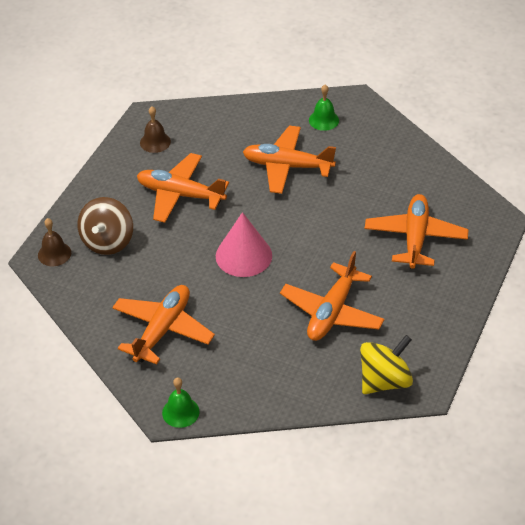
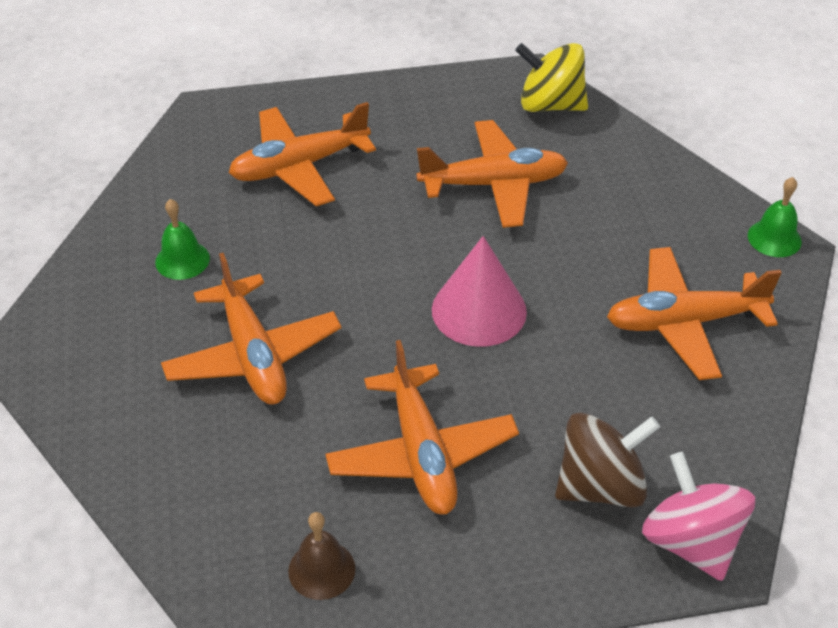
camera: 125 degrees left, 0 degrees up
brown bell [38,218,71,266] -> pink spinning top [642,452,755,581]
green bell [309,85,339,131] -> green bell moved to [155,199,210,280]

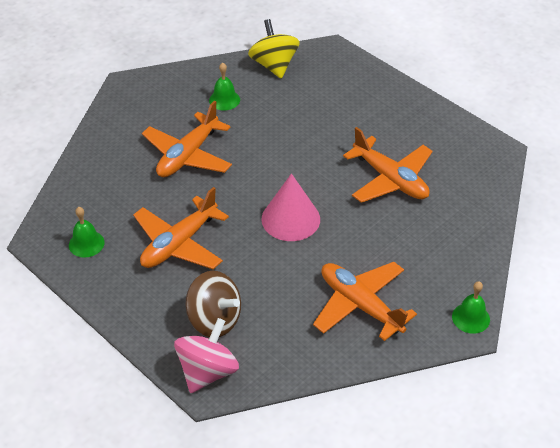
camera: 55 degrees right, 0 degrees up
orange plane [229,102,376,206] -> none
brown bell [288,512,355,600] -> green bell [69,207,105,258]
yellow spinning top [515,43,588,112] -> yellow spinning top moved to [248,19,300,78]

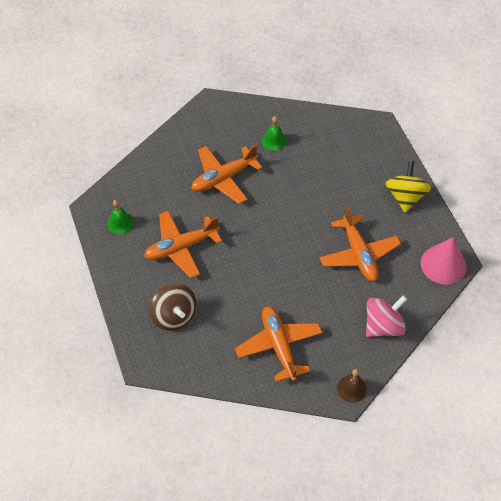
camera: 25 degrees right, 10 degrees up
pink spinning top [174,318,239,393] -> pink spinning top moved to [366,295,407,337]
yellow spinning top [248,19,300,78] -> yellow spinning top moved to [386,161,431,213]
pink cone [261,173,320,241] -> pink cone moved to [421,237,467,285]
green bell [452,281,490,334] -> brown bell [337,369,367,403]

